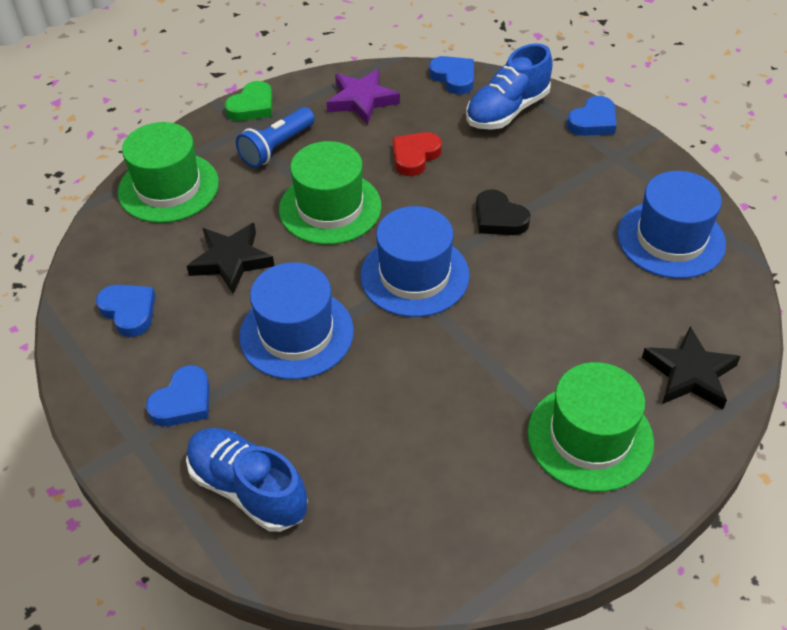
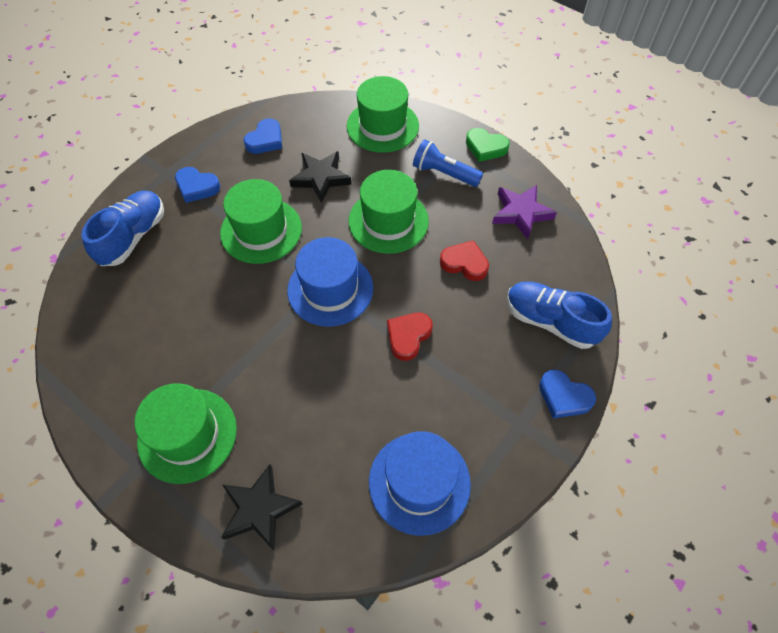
camera: 75 degrees right, 10 degrees up
blue hat [239,262,354,380] -> green hat [220,179,302,264]
blue heart [429,56,474,95] -> none
black heart [476,189,530,235] -> red heart [387,313,433,361]

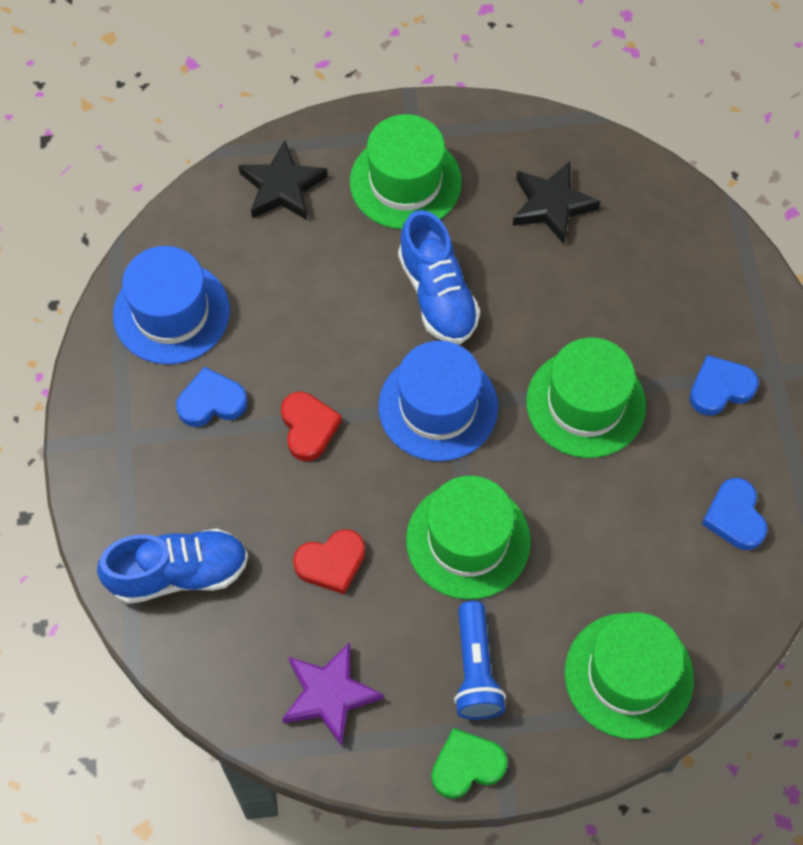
camera: 135 degrees right, 5 degrees up
blue shoe [82,191,164,266] -> blue shoe moved to [398,210,480,344]
black star [289,151,352,203] -> black star moved to [513,161,600,244]
blue flashlight [413,139,483,187] -> blue flashlight turned 105 degrees clockwise [454,601,506,720]
blue heart [539,370,596,418] -> blue heart moved to [176,367,247,427]

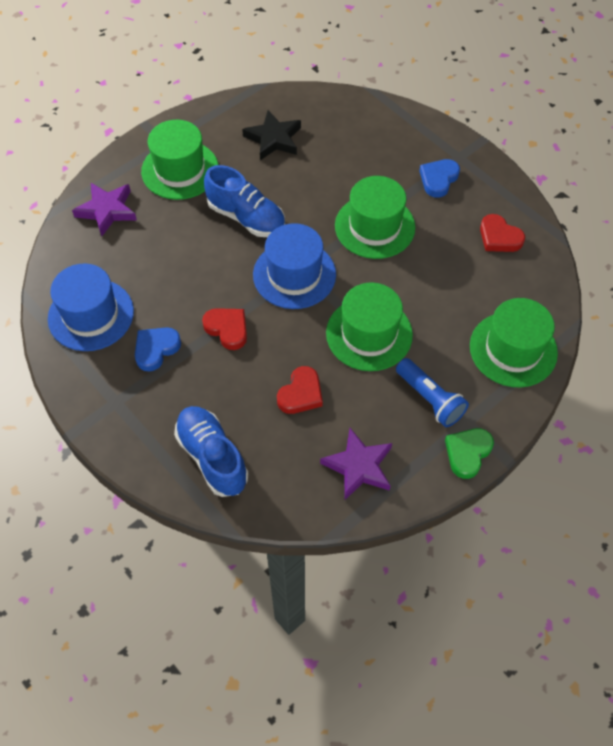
camera: 35 degrees left, 5 degrees down
blue shoe [97,528,248,604] -> blue shoe turned 75 degrees counterclockwise [174,406,248,497]
black star [238,141,327,220] -> purple star [72,183,137,236]
blue heart [702,478,767,550] -> red heart [480,214,525,252]

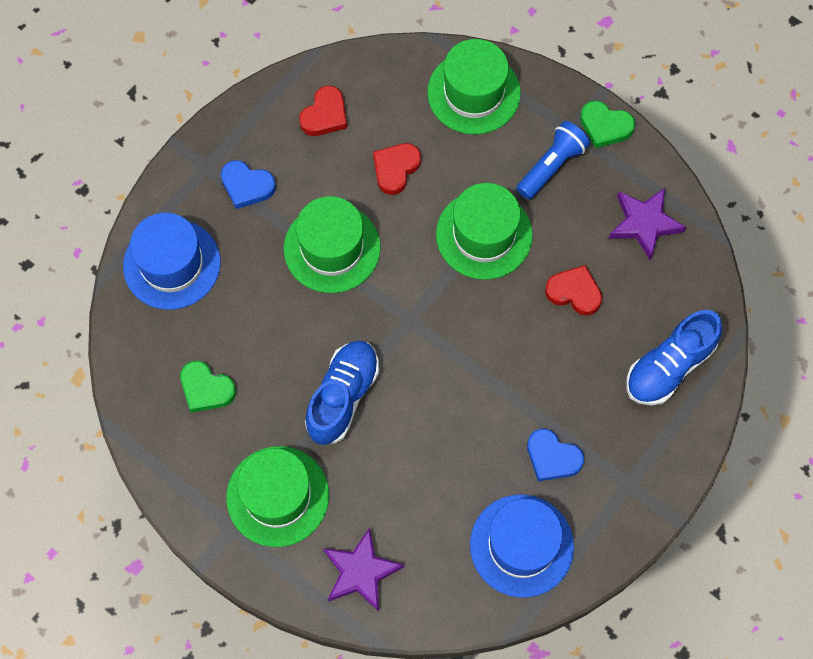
camera: 100 degrees left, 10 degrees up
red heart [202,308,247,350] -> red heart moved to [373,143,421,195]
black star [242,110,301,160] -> green heart [180,361,236,413]
blue hat [253,223,336,309] -> blue hat moved to [123,213,220,310]

